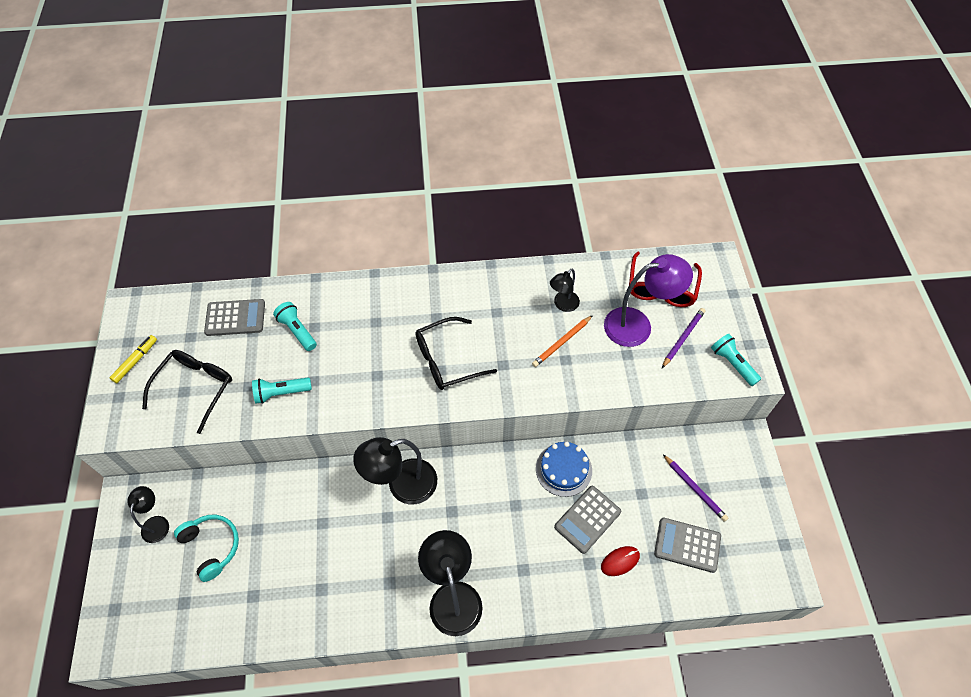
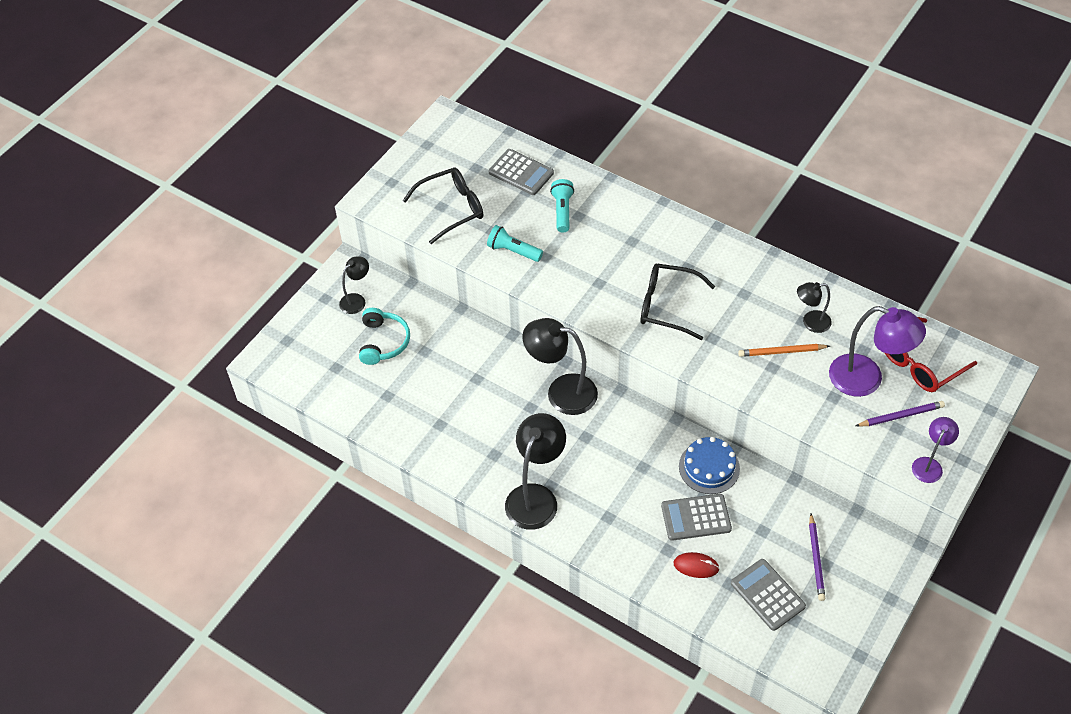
camera: 40 degrees right, 5 degrees down
yellow marker [110,335,157,383] -> none
turquoise flashlight [711,334,761,386] -> purple lamp [912,417,959,483]

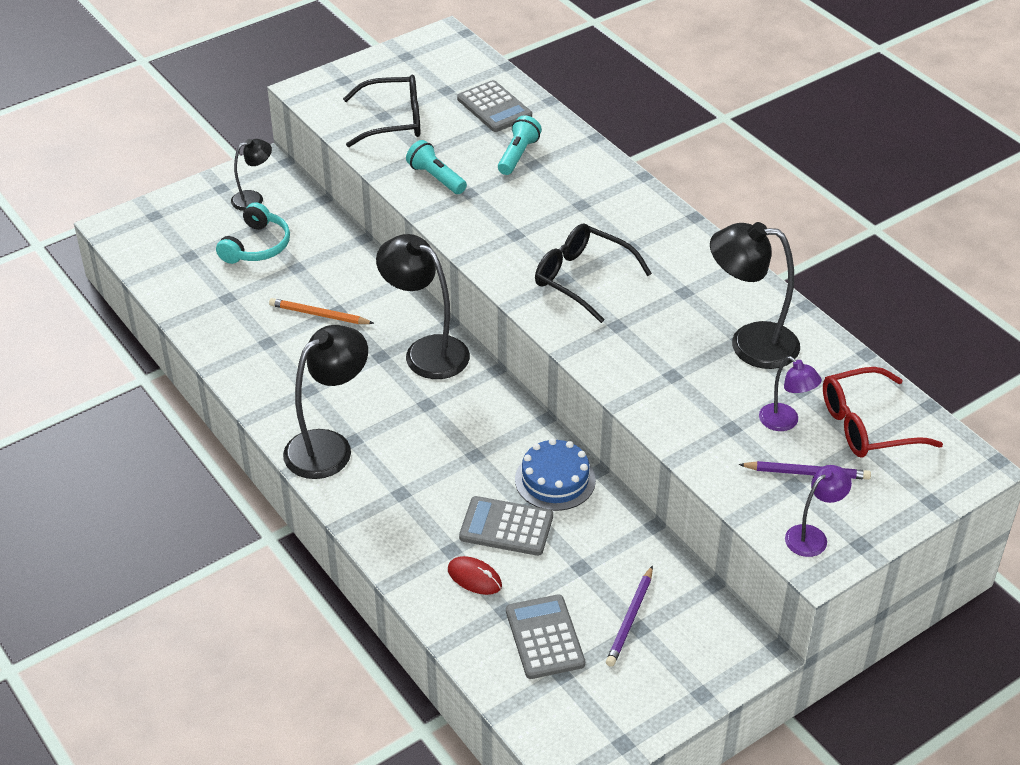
camera: 20 degrees right, 10 degrees down
orange pencil [738,344,830,357] -> orange pencil moved to [269,298,374,324]
black lamp [797,282,832,333] -> black lamp [710,222,800,369], size x1.81
purple lamp [829,306,926,397] -> purple lamp [759,356,822,431], size x0.55

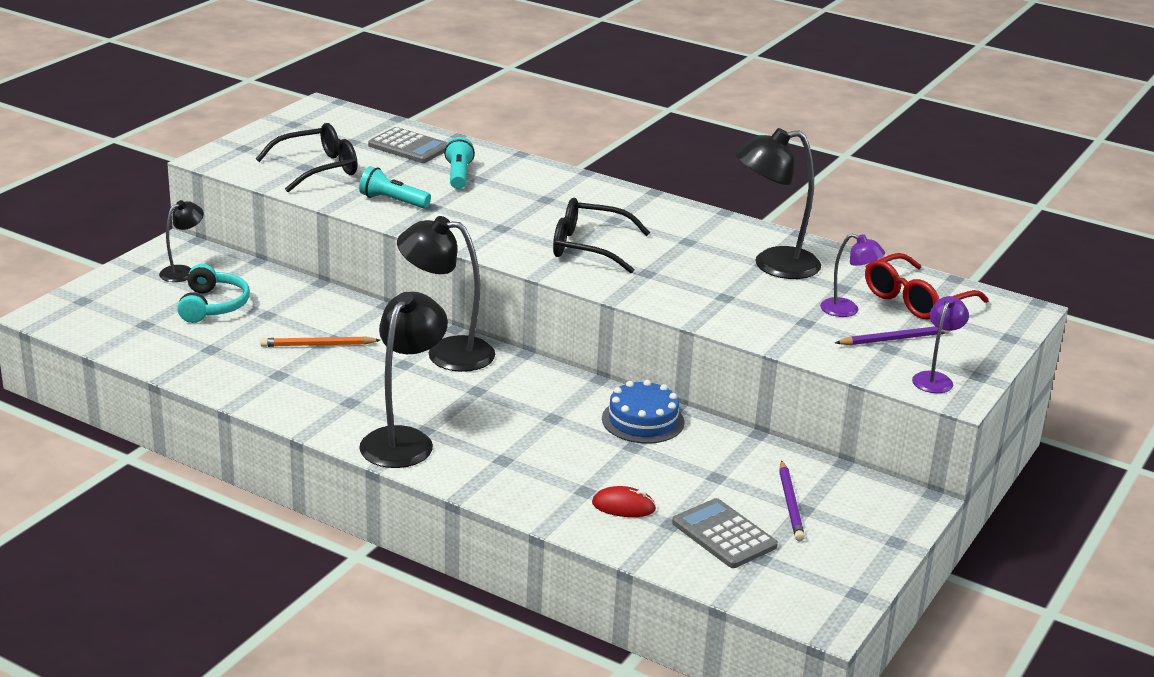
camera: 25 degrees left, 15 degrees down
grey calculator [459,496,553,556] -> none

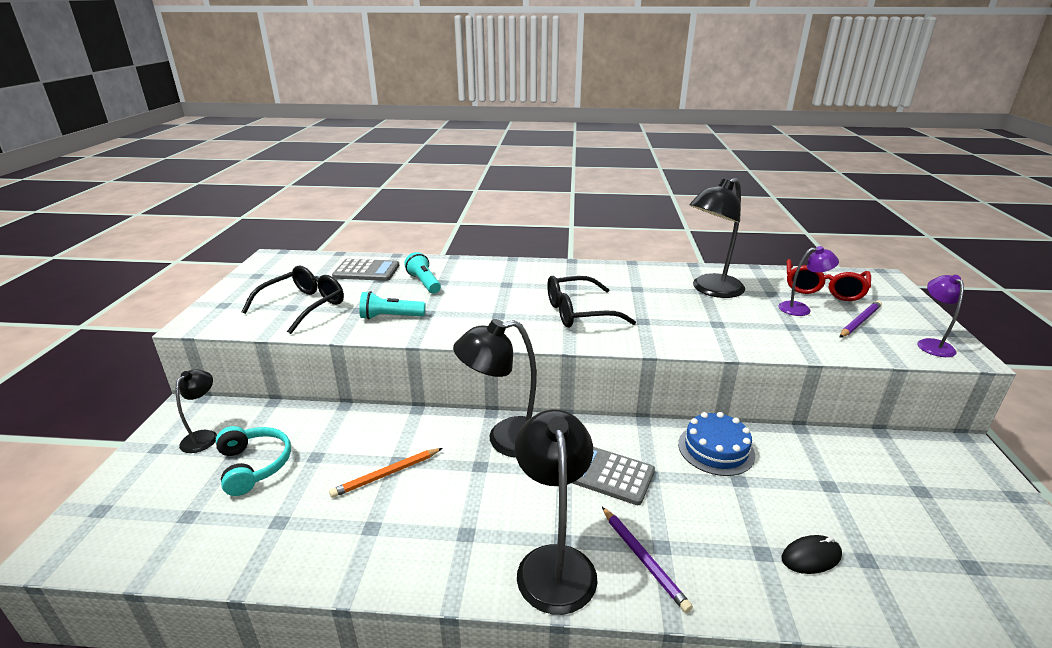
camera: 25 degrees left, 0 degrees up
red mouse [592,486,656,517] -> black mouse [782,535,842,574]
grey calculator [672,498,778,568] -> grey calculator moved to [572,447,655,505]
purple pencil [779,460,805,541] -> purple pencil moved to [602,507,693,613]

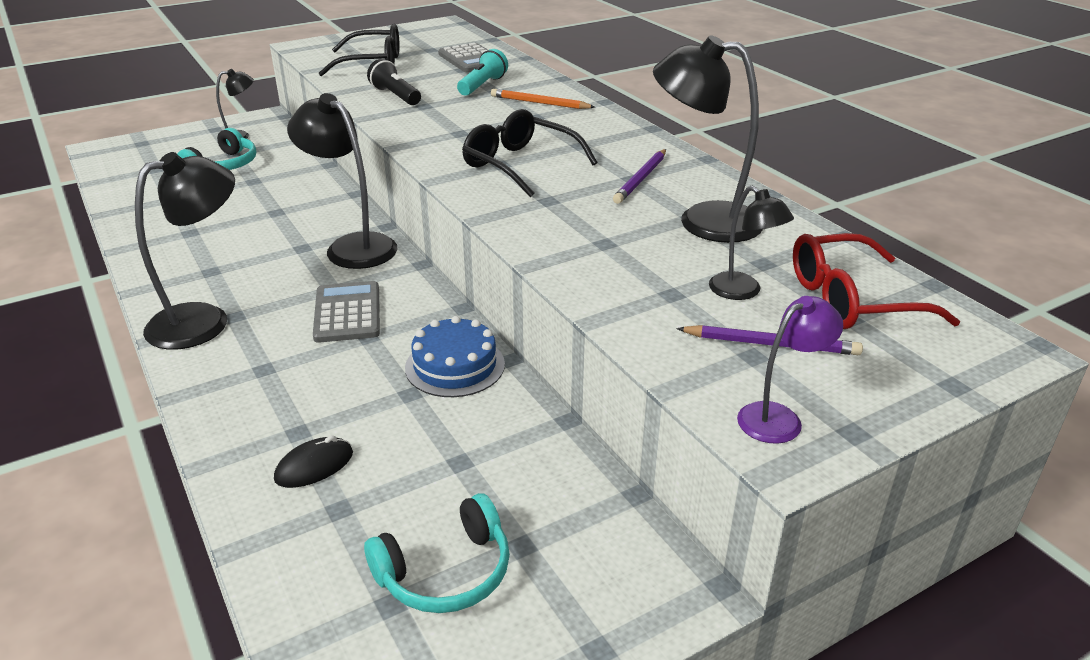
camera: 55 degrees right, 5 degrees up
orange pencil [329,448,443,498] -> orange pencil moved to [491,89,595,109]
turquoise flashlight [359,291,426,320] -> black flashlight [367,59,421,105]
purple pencil [602,507,693,613] -> purple pencil moved to [613,149,666,204]
purple lamp [779,246,839,316] -> black lamp [709,186,794,300]
black mouse [782,535,842,574] -> black mouse turned 75 degrees counterclockwise [274,435,353,488]
none -> turquoise headphones [364,493,510,613]

